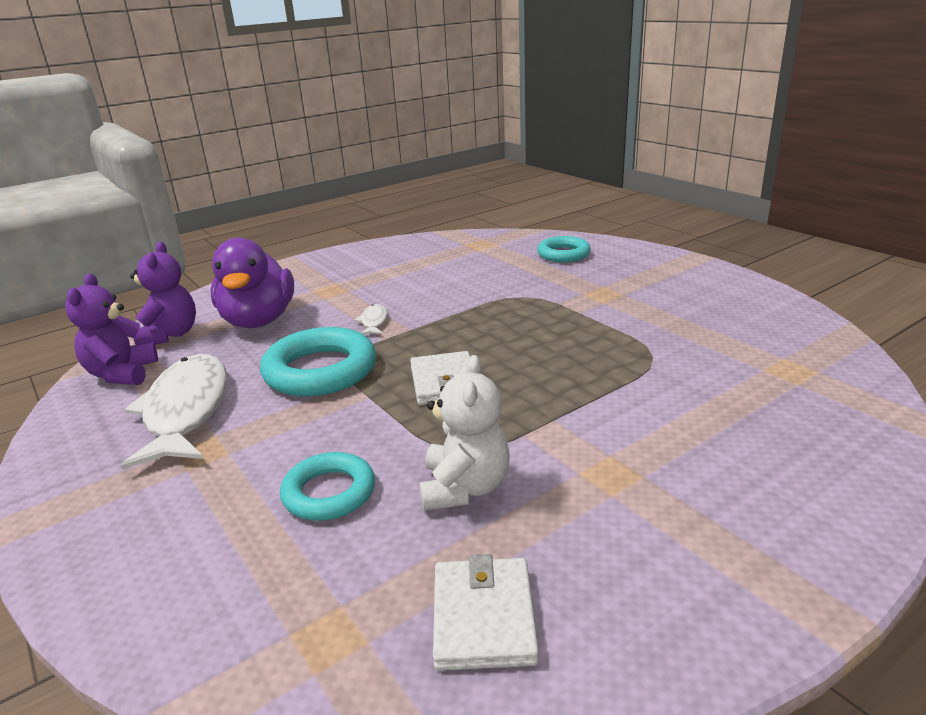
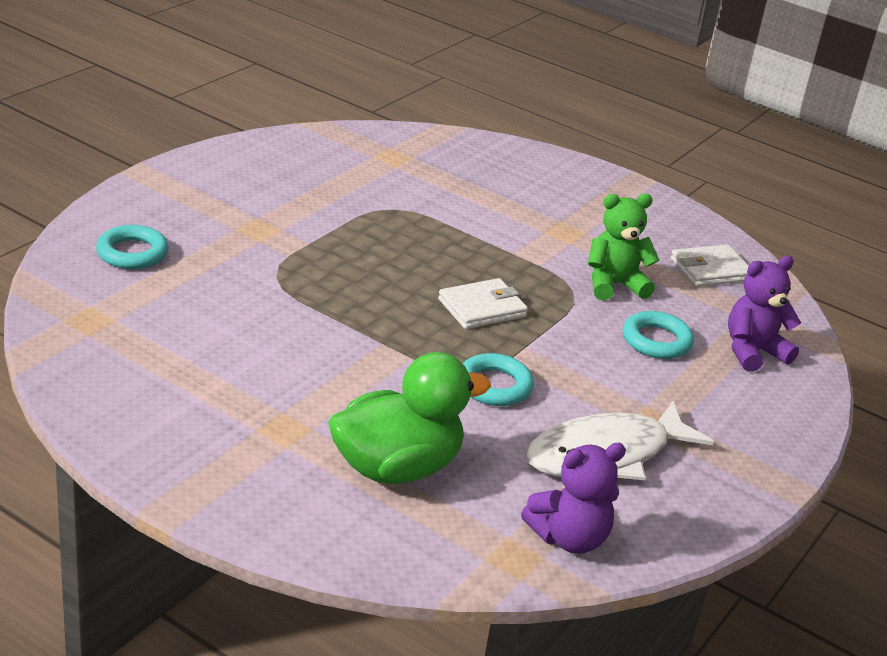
camera: 115 degrees left, 5 degrees up
purple teddy bear [130,242,196,345] -> purple teddy bear moved to [728,256,801,372]
purple duck [210,238,294,328] -> green duck [328,352,491,484]
turquoise ring [260,327,376,397] -> turquoise ring [463,353,534,406], size x0.63
white fish [355,304,387,335] -> none
white teddy bear [420,355,510,511] -> green teddy bear [588,193,659,300]

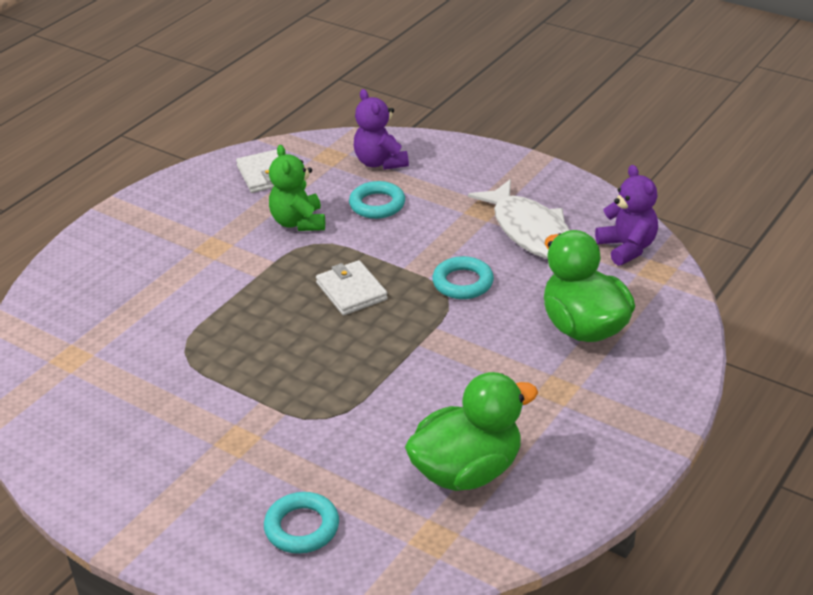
camera: 85 degrees left, 5 degrees up
none -> green duck [405,372,538,491]

